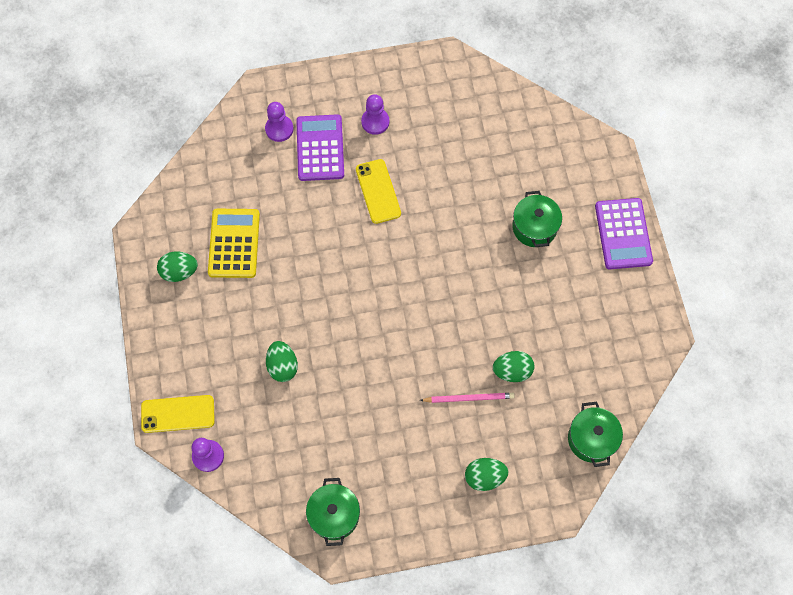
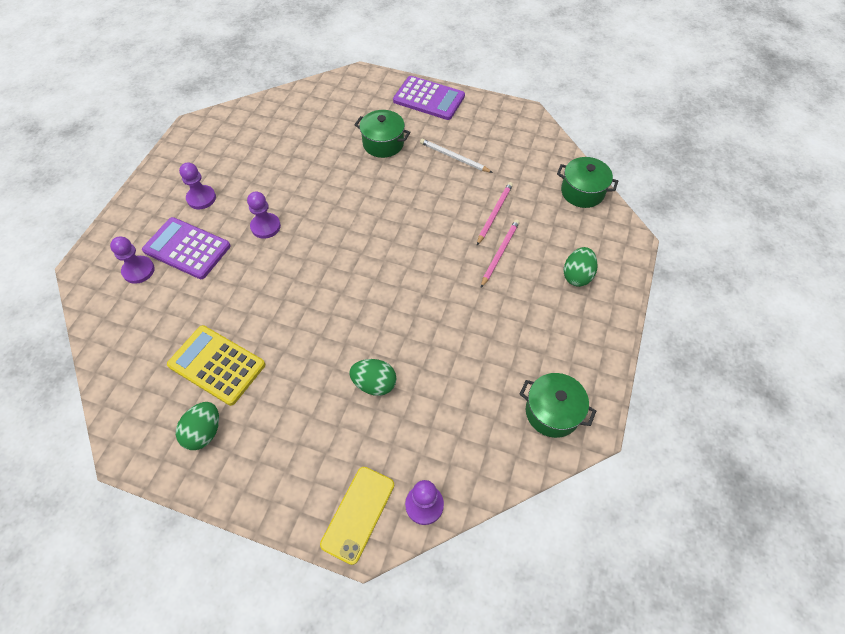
camera: 60 degrees left, 10 degrees down
yellow phone [356,159,401,224] -> purple pawn [247,191,281,239]
green egg [493,351,534,382] -> pink pencil [477,182,513,245]
none -> white pencil [420,139,493,173]

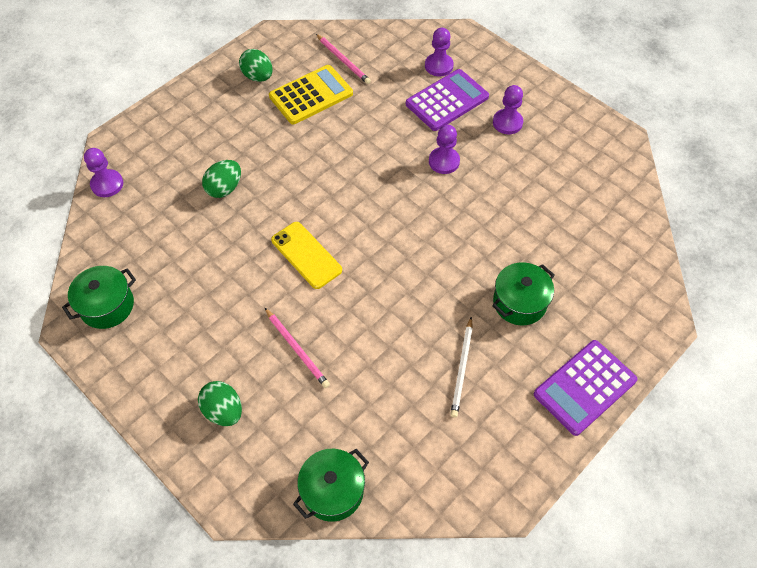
camera: 115 degrees right, 0 degrees up
yellow phone [320,467,394,565] -> yellow phone moved to [271,222,342,289]
white pencil [420,139,493,173] -> white pencil turned 135 degrees clockwise [450,317,473,418]
pink pencil [477,182,513,245] -> pink pencil moved to [316,34,371,84]

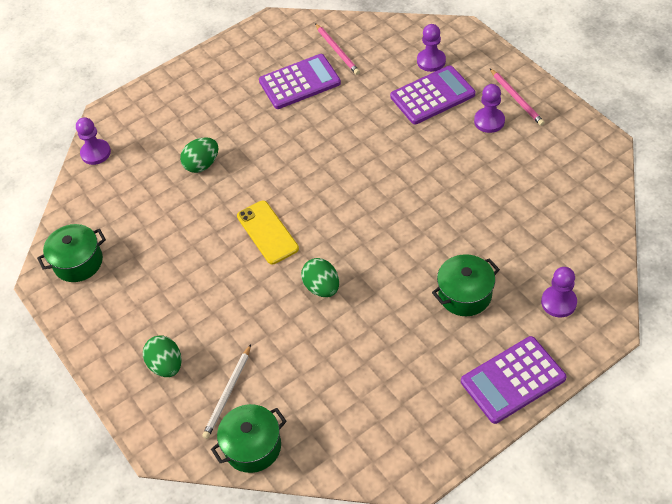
camera: 15 degrees right, 5 degrees down
green egg [239,49,273,82] -> green egg moved to [301,258,339,297]
pink pencil [265,308,330,388] -> pink pencil moved to [490,69,545,126]
yellow calculator [269,65,353,124] -> purple calculator [259,54,341,109]
purple pawn [429,125,460,174] -> purple pawn moved to [541,267,577,317]
white pencil [450,317,473,418] -> white pencil moved to [202,344,251,439]

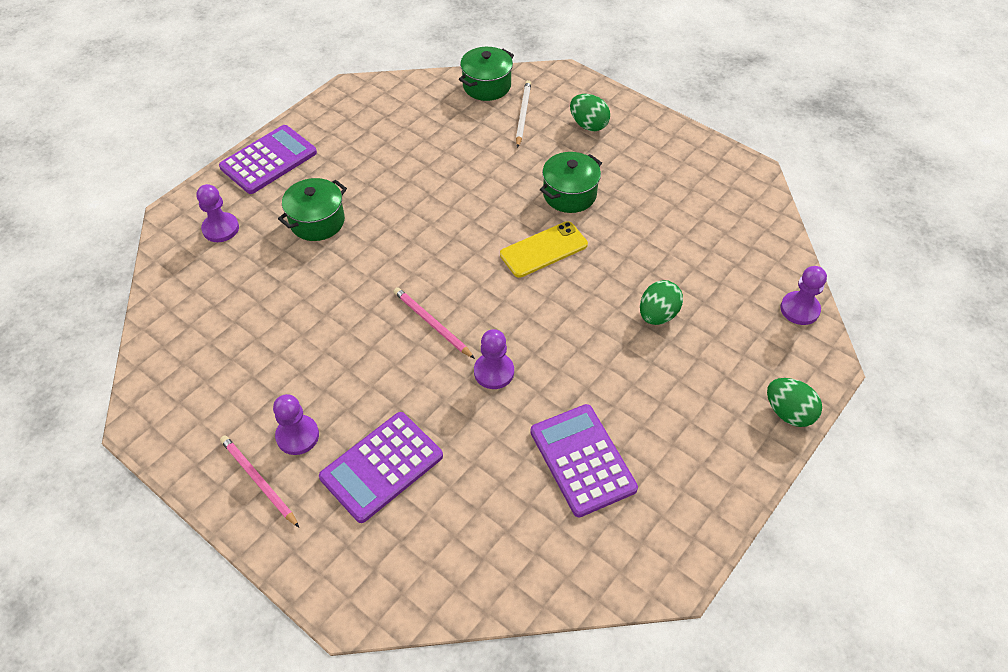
camera: 160 degrees right, 0 degrees up
green pot [37,224,106,282] -> green pot moved to [540,152,602,213]
yellow phone [237,201,299,264] -> yellow phone turned 75 degrees counterclockwise [500,221,588,278]
purple calculator [259,54,341,109] -> purple calculator turned 105 degrees clockwise [530,404,638,517]
green egg [301,258,339,297] -> green egg moved to [767,378,822,427]
pink pencil [315,23,360,75] -> pink pencil moved to [394,287,475,359]
purple pawn [417,24,446,72] -> purple pawn moved to [474,329,514,389]

